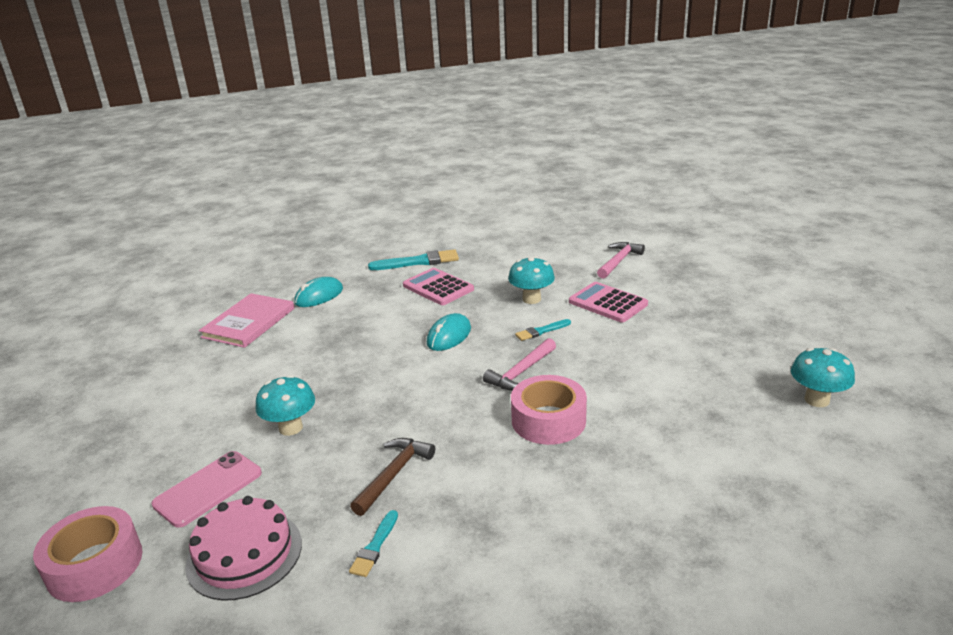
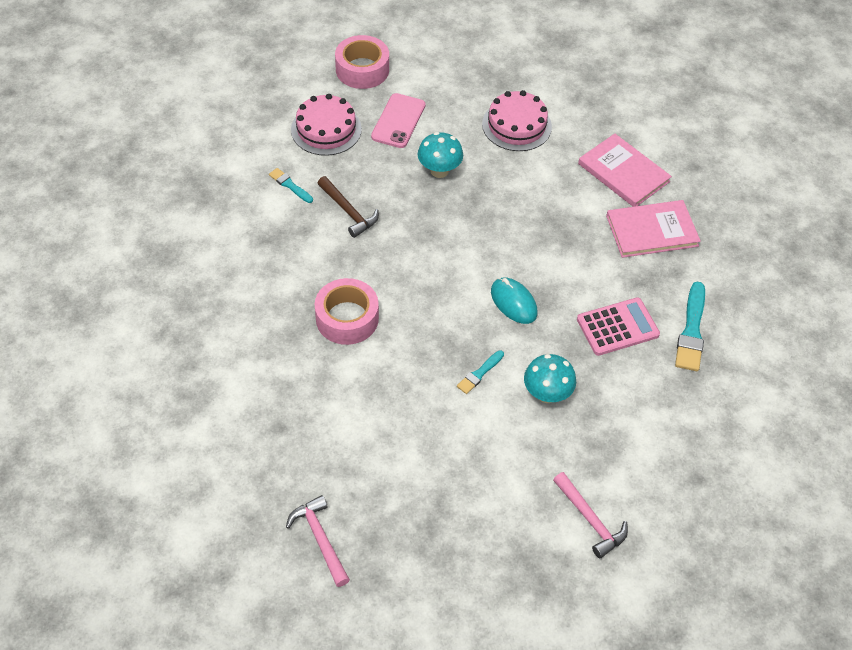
camera: 110 degrees right, 25 degrees up
pink phone [152,451,262,528] -> pink phone turned 45 degrees clockwise [371,93,426,148]
turquoise mouse [294,277,343,307] -> pink book [606,200,701,258]
pink hammer [483,338,556,391] -> pink hammer moved to [286,495,350,587]
turquoise brush [515,319,571,341] -> turquoise brush turned 135 degrees counterclockwise [457,350,504,394]
pink calculator [569,282,648,322] -> none
turquoise mushroom [791,348,855,407] -> none
none -> pink cake [482,90,552,151]

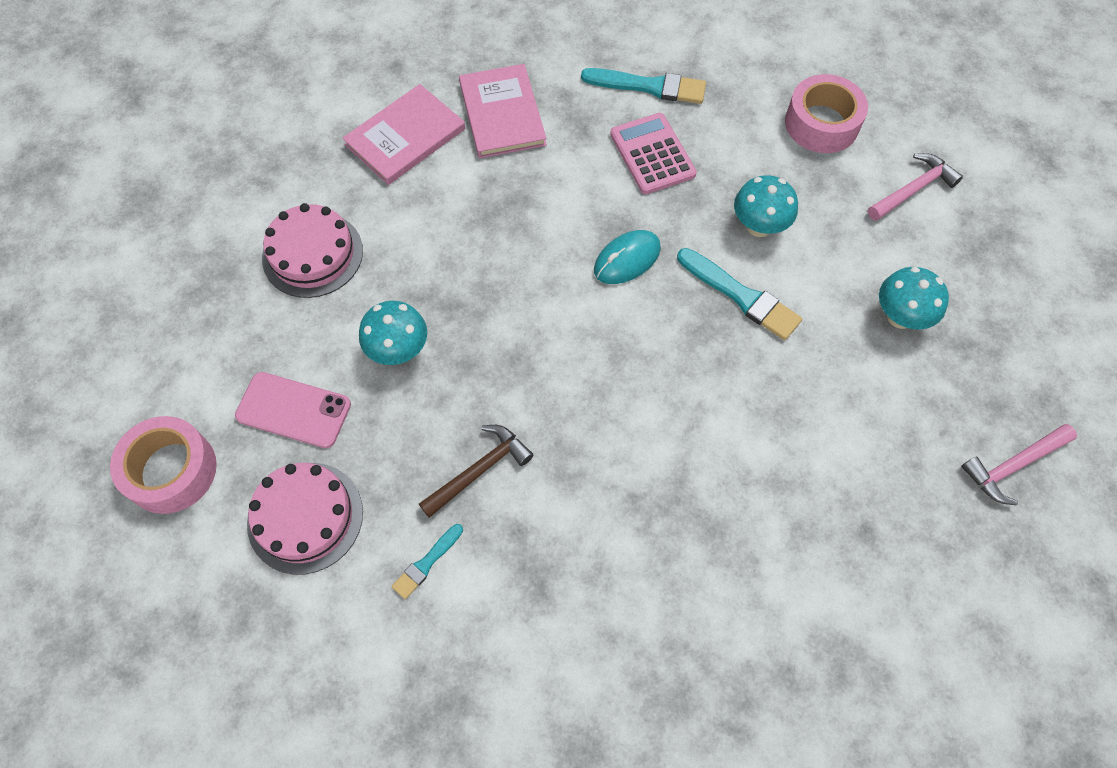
camera: 90 degrees left, 10 degrees up
pink tape [315,278,379,345] -> pink tape moved to [785,74,868,153]
turquoise brush [457,350,504,394] -> turquoise brush [677,248,802,340], size x1.78
none -> turquoise mushroom [879,267,949,329]

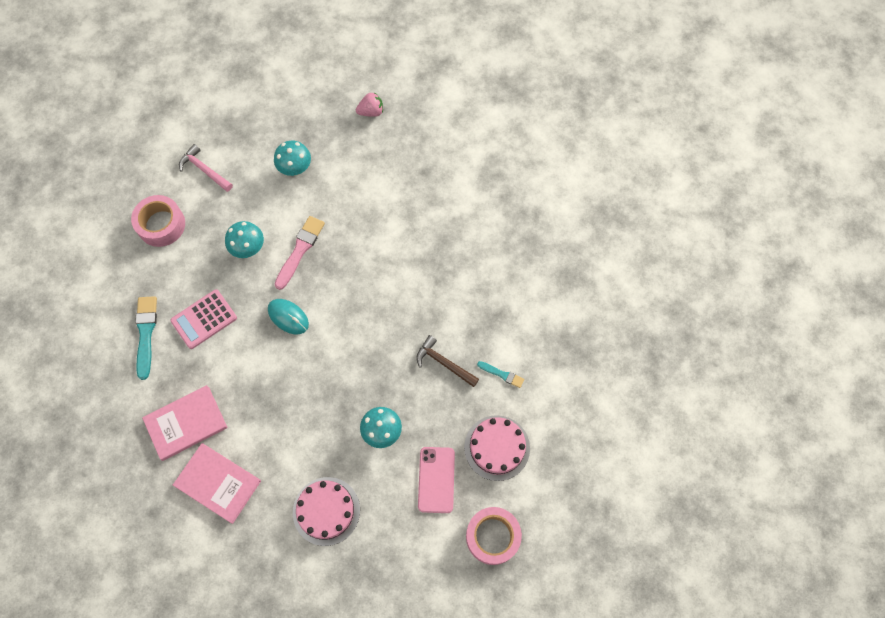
camera: 105 degrees left, 5 degrees up
turquoise brush [677,248,802,340] -> pink brush [274,216,325,290]
pink hammer [961,424,1077,505] -> pink strawberry [356,92,383,117]

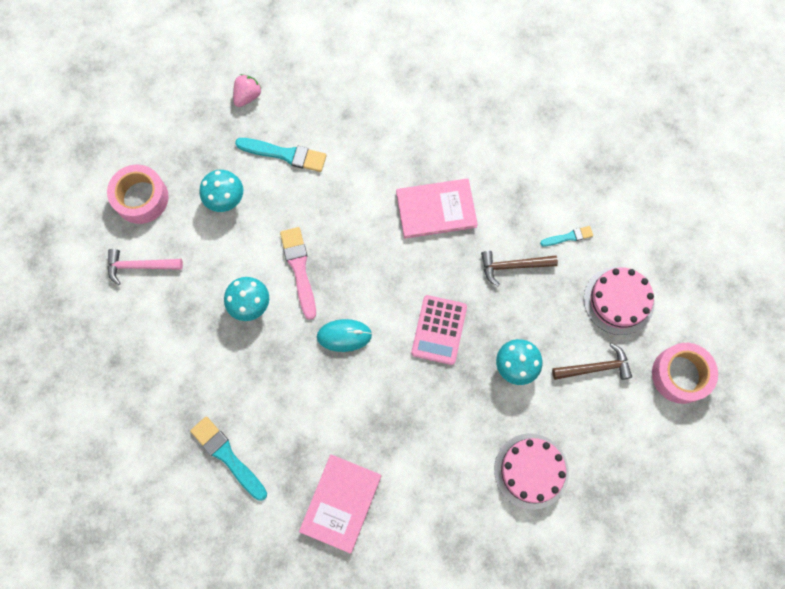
camera: 40 degrees left, 5 degrees up
pink tape [131,195,185,247] -> pink tape moved to [107,165,169,224]
pink calculator [170,289,237,349] -> pink calculator moved to [411,295,467,365]
pink book [173,443,261,524] -> pink book moved to [396,178,478,239]
pink phone [418,447,455,513] -> brown hammer [552,343,632,380]
none -> turquoise brush [235,138,327,172]

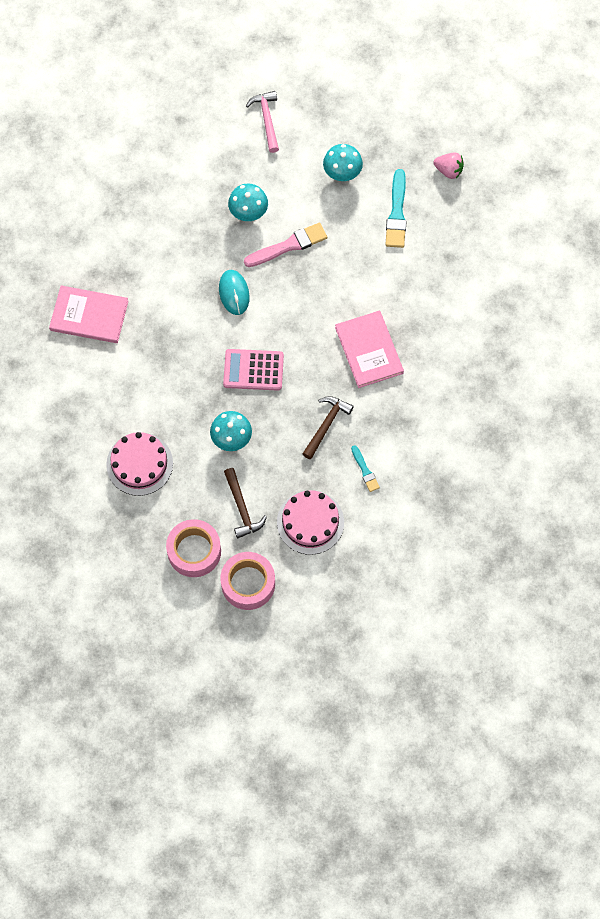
camera: 80 degrees right, 5 degrees down
pink tape [107,165,169,224] -> pink tape moved to [166,519,221,577]
turquoise brush [190,416,267,501] -> none
brown hammer [481,251,558,286] -> brown hammer turned 45 degrees clockwise [302,396,354,459]

